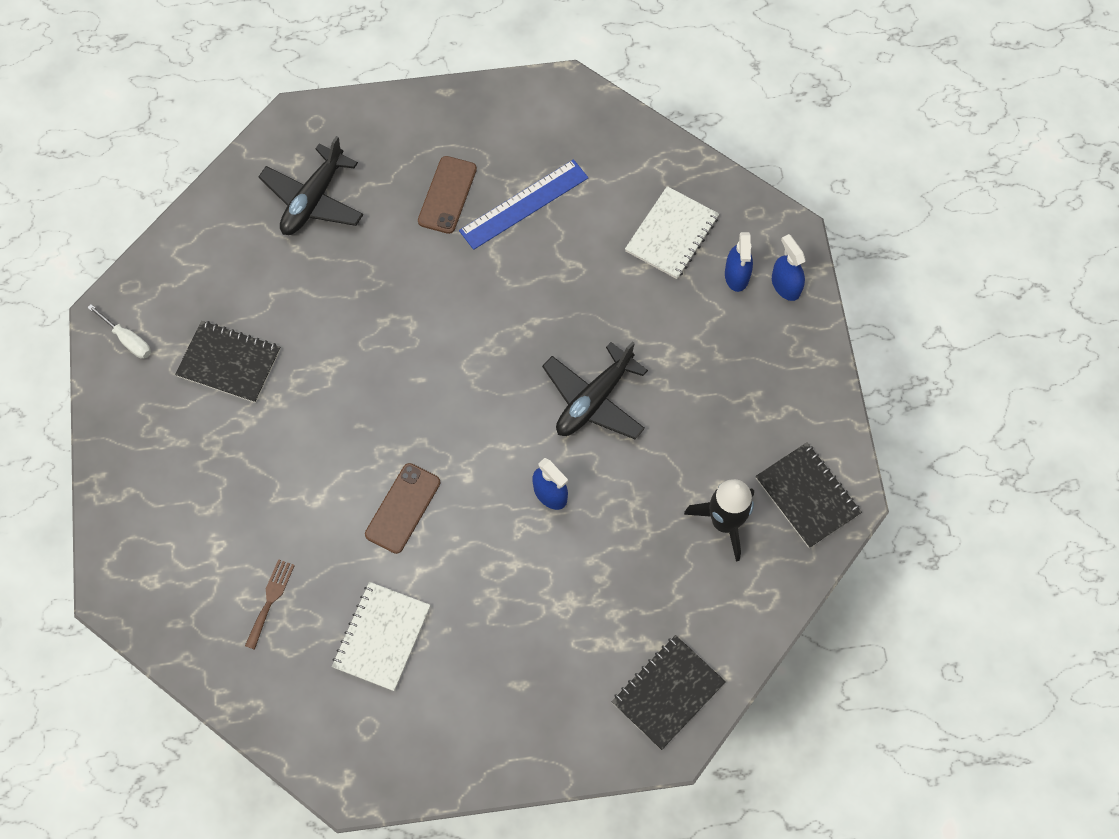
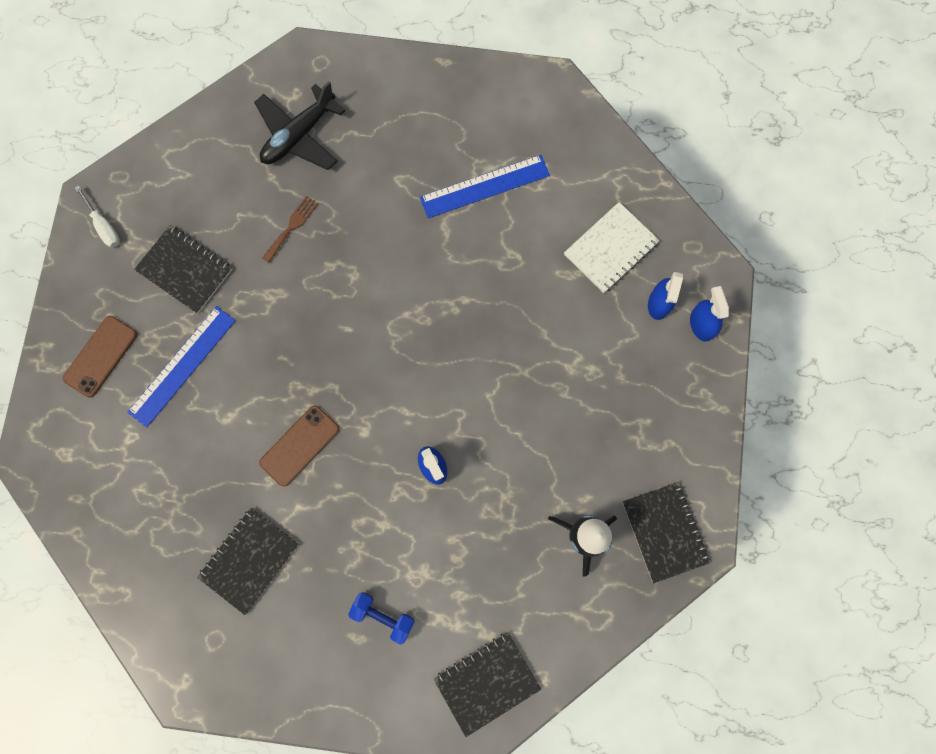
camera: 15 degrees right, 10 degrees up
brown fork [245,559,295,650] -> brown fork moved to [262,196,318,263]
white notebook [332,582,431,691] -> black notebook [197,508,299,615]
brown phone [418,156,477,234] -> brown phone moved to [63,316,137,397]
black plane [542,341,648,439] -> none
none -> blue ruler [127,306,236,427]
none -> blue dumbbell [348,592,415,644]

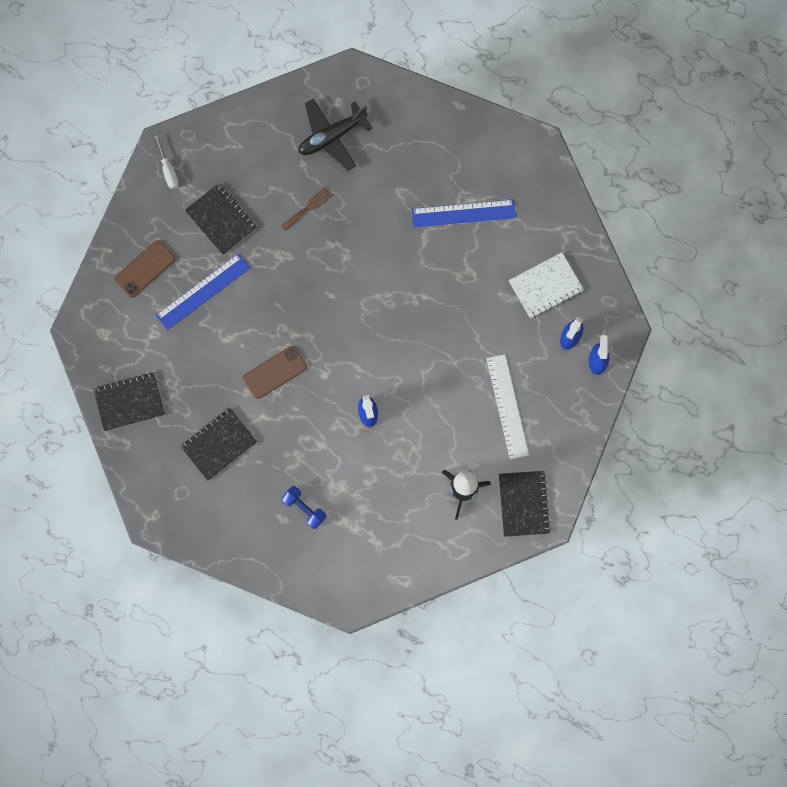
camera: 15 degrees right, 0 degrees up
black notebook [434,633,541,737] -> black notebook moved to [93,372,165,432]
none -> white ruler [486,354,529,459]

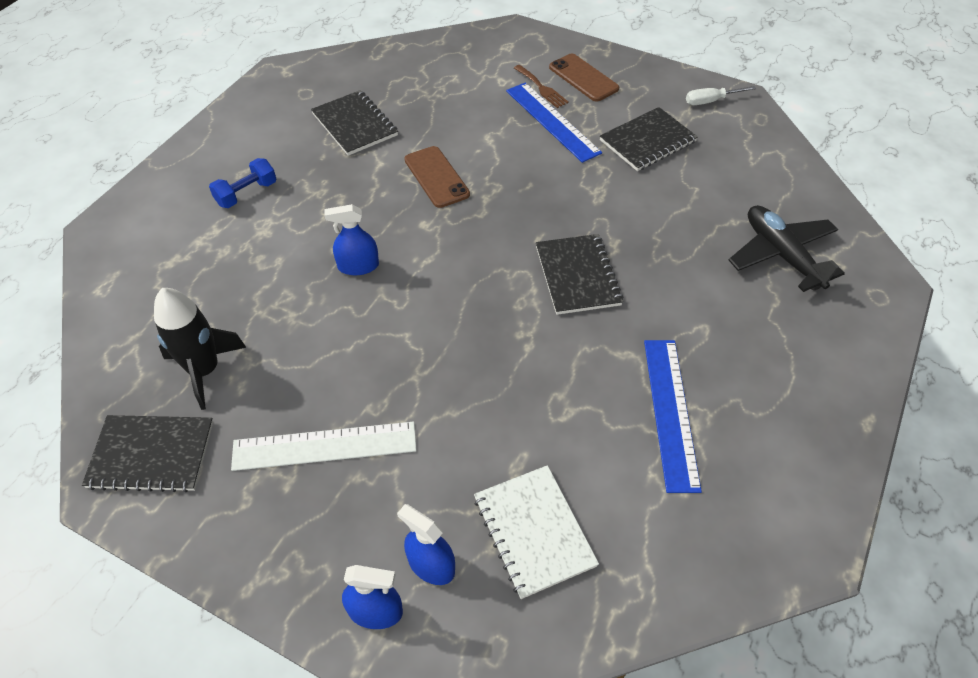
camera: 95 degrees right, 25 degrees down
black notebook [93,372,165,432] -> black notebook moved to [536,234,623,315]
brown fork [281,186,334,231] -> brown fork moved to [514,65,569,108]

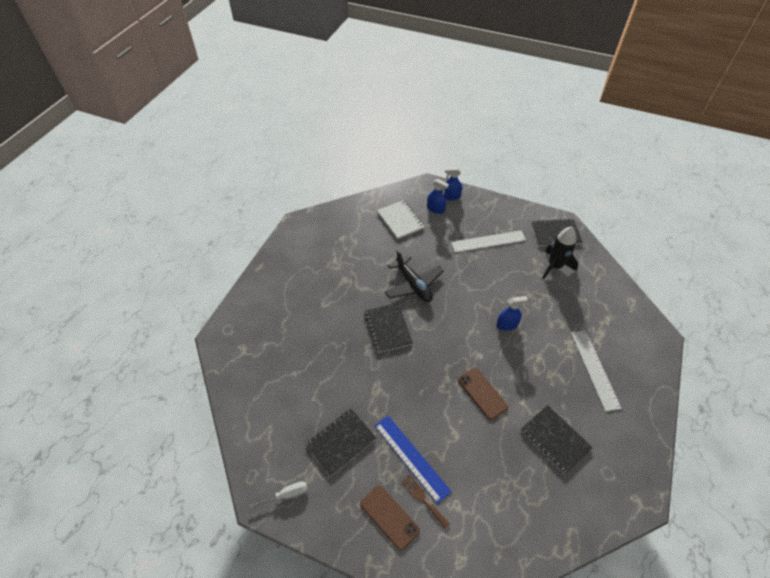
camera: 175 degrees right, 0 degrees up
blue dumbbell [209,158,276,208] -> white ruler [571,330,622,412]
blue ruler [644,340,702,493] -> none
black plane [729,205,845,292] -> black plane moved to [385,250,444,302]

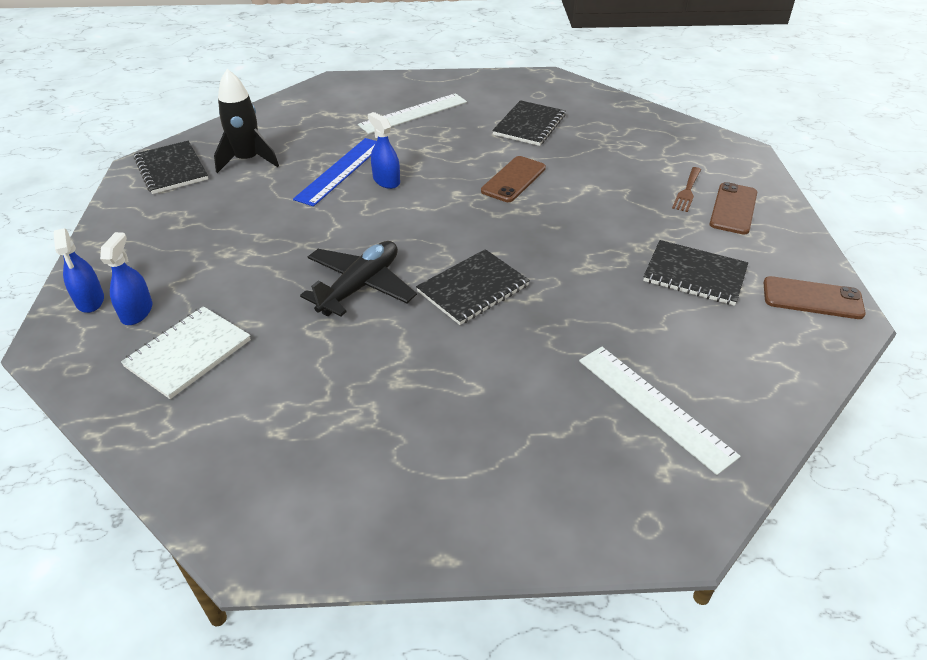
camera: 115 degrees left, 10 degrees down
white screwdriver [248,481,308,509] -> brown phone [764,276,866,319]
blue ruler [374,416,452,504] -> blue ruler moved to [293,138,377,206]
white ruler [451,230,526,253] -> white ruler moved to [579,347,741,475]

